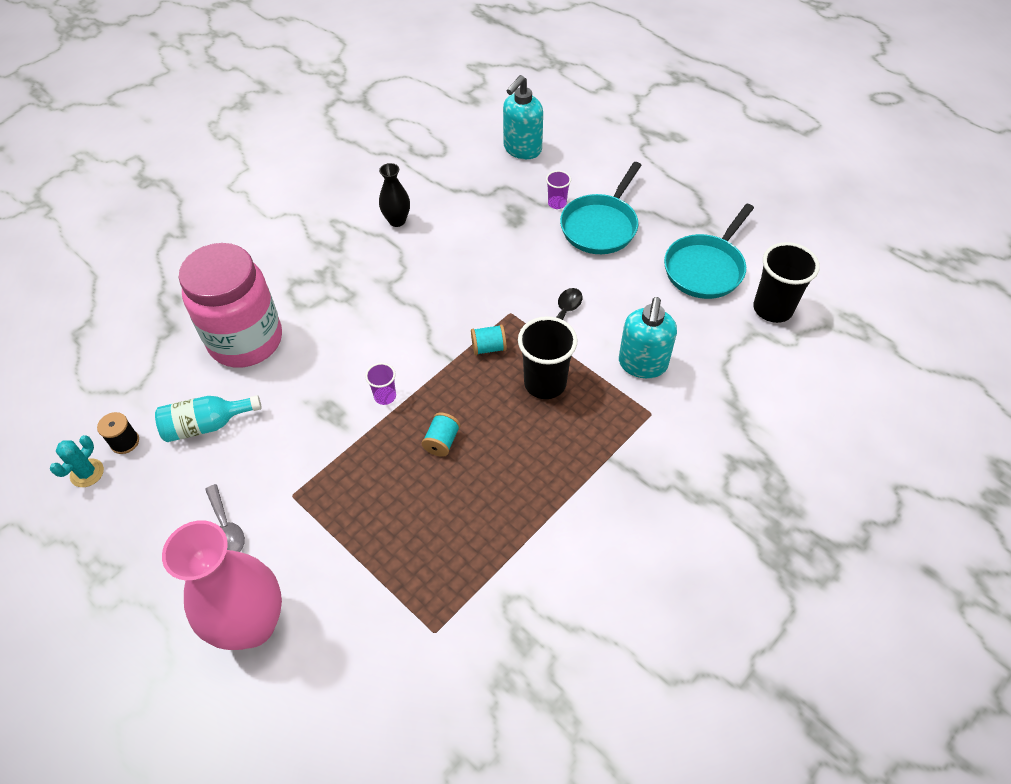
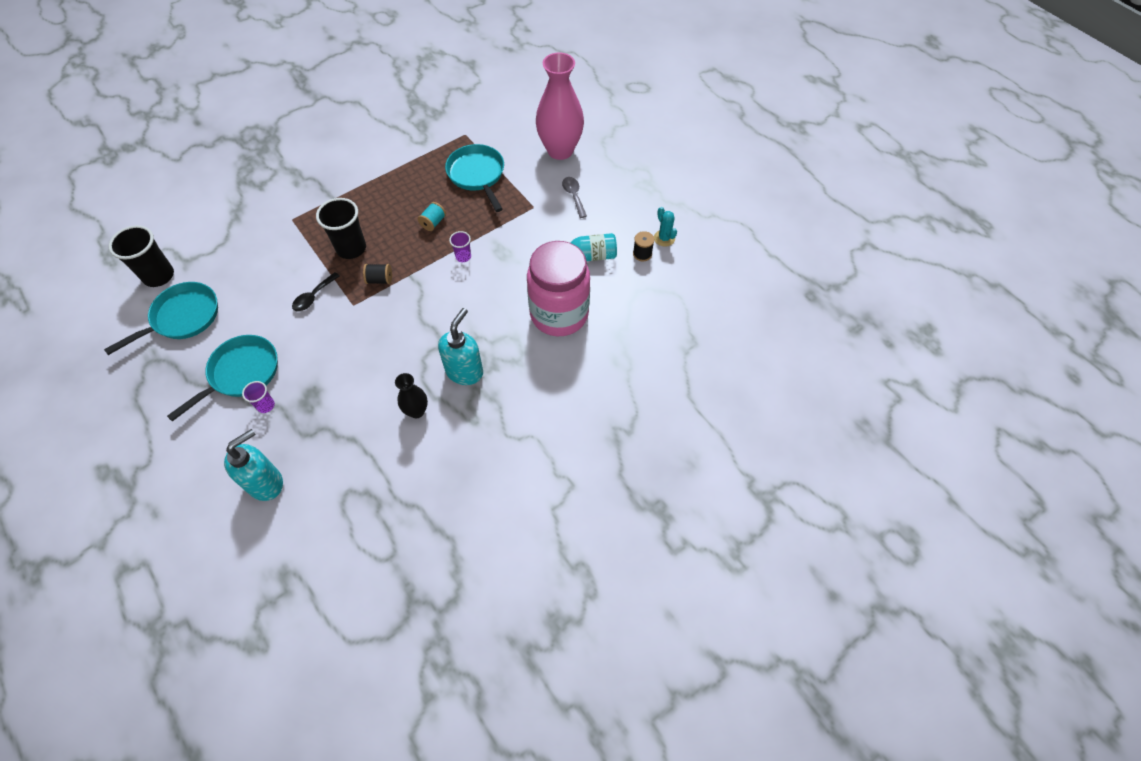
camera: 170 degrees left, 5 degrees up
turquoise cactus [50,435,104,487] -> turquoise cactus turned 60 degrees counterclockwise [654,207,677,247]
turquoise spool [471,324,507,355] -> black spool [363,264,392,284]
turquoise soap dispenser [619,297,677,378] -> turquoise soap dispenser moved to [438,308,483,385]
none -> turquoise pan [445,144,504,212]

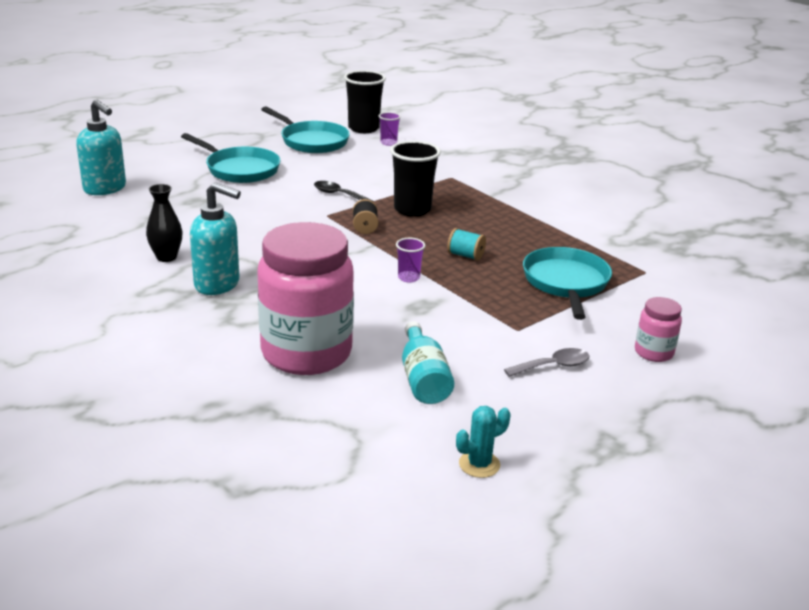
camera: 85 degrees right, 30 degrees down
purple cup [242,381,275,413] -> purple cup moved to [379,112,401,146]
turquoise pan [445,144,504,212] -> turquoise pan turned 60 degrees counterclockwise [523,247,612,320]
pink vase [536,52,584,160] -> pink jar [635,297,682,362]
black spool [633,231,654,261] -> none

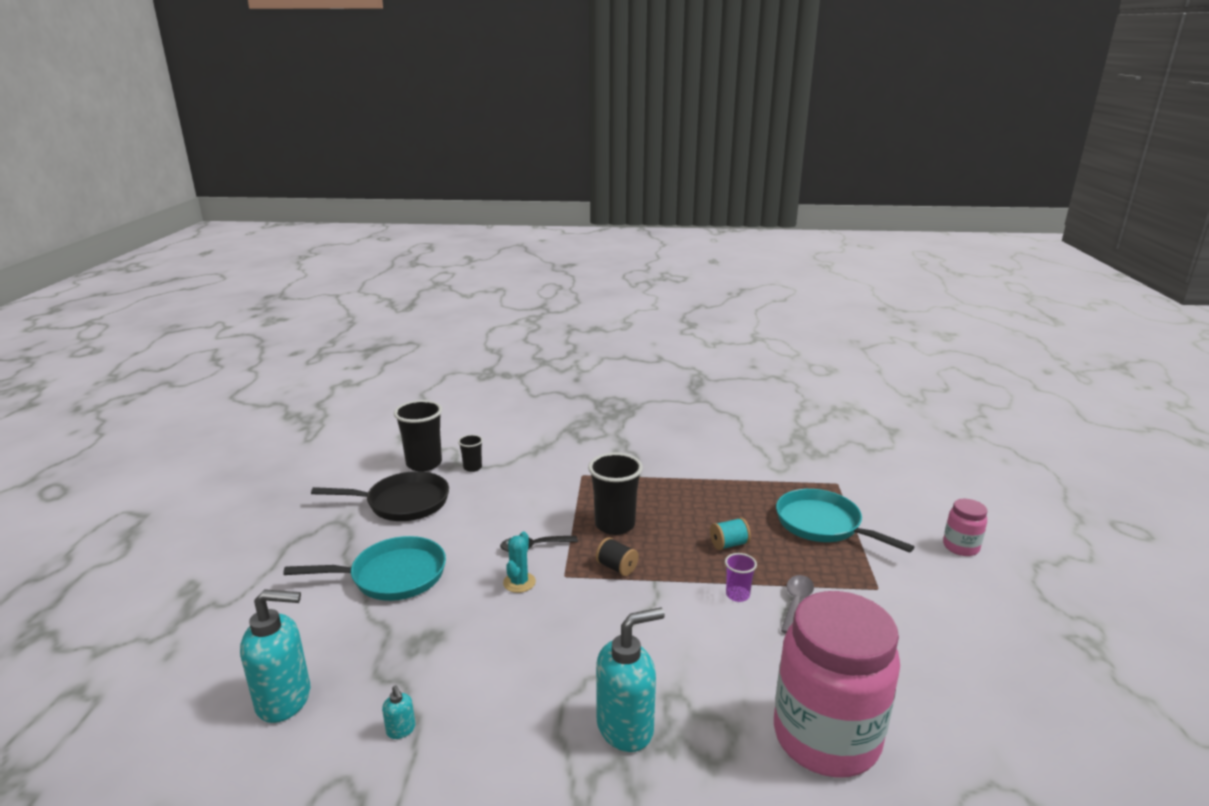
camera: 45 degrees left, 5 degrees down
black vase [146,184,182,262] -> none
turquoise pan [261,106,350,153] -> black pan [311,471,449,521]
purple cup [379,112,401,146] -> black cup [458,434,483,472]
turquoise bottle [402,321,454,404] -> none
turquoise cactus [456,406,510,478] -> turquoise cactus moved to [503,531,536,593]
grey spoon [504,348,589,377] -> grey spoon moved to [781,575,814,634]
none -> turquoise soap dispenser [382,685,415,739]

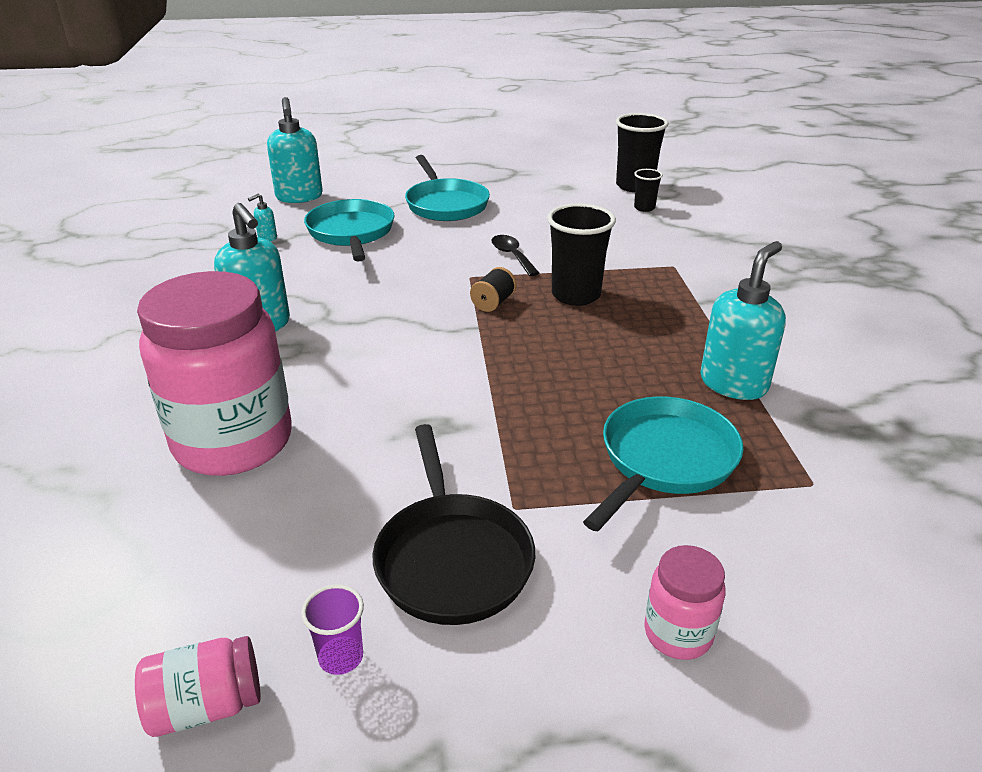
camera: 80 degrees right, 10 degrees up
black pan [311,471,449,521] -> black pan moved to [373,424,535,625]
turquoise cactus [503,531,536,593] -> none
turquoise spool [710,518,751,550] -> none
purple cup [725,553,757,602] -> purple cup moved to [301,584,364,675]
grey spoon [781,575,814,634] -> none
none -> pink jar [135,636,261,737]
none -> turquoise pan [304,199,394,261]
none -> turquoise soap dispenser [700,241,786,400]

